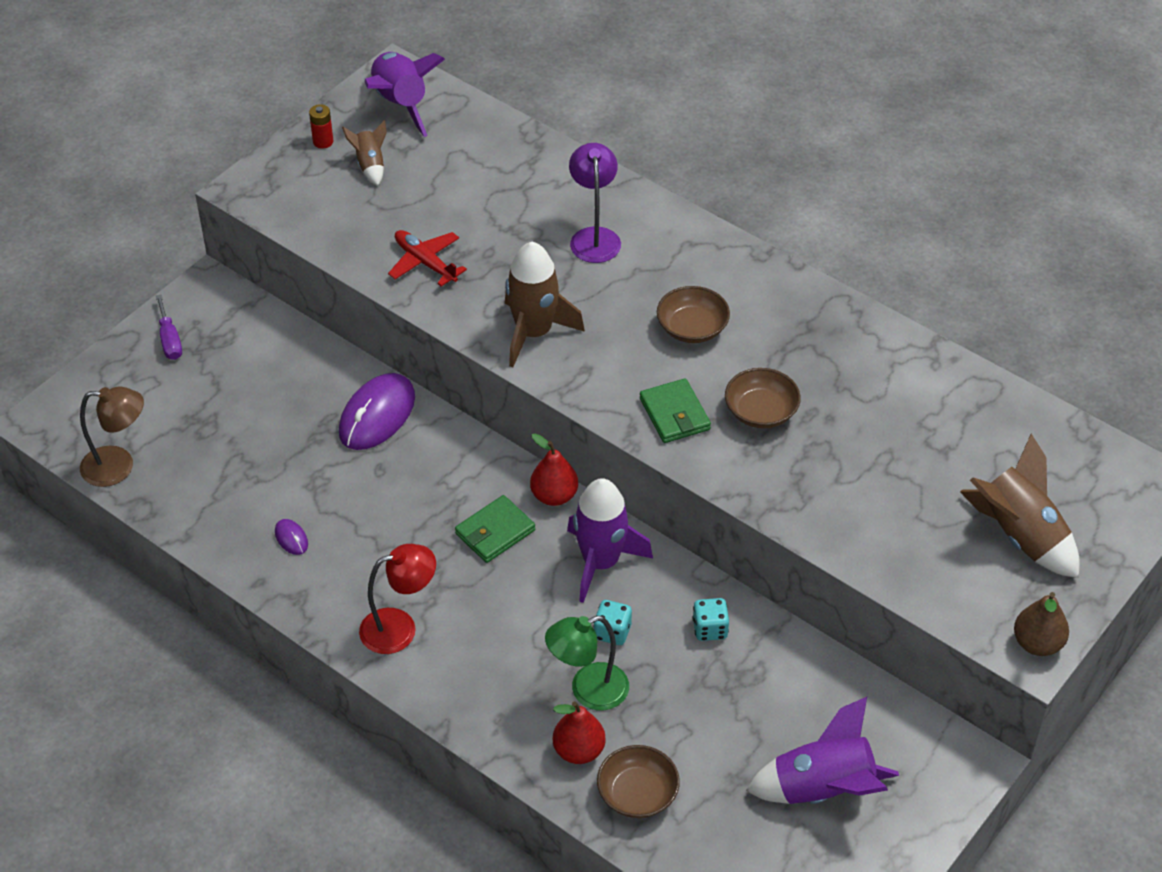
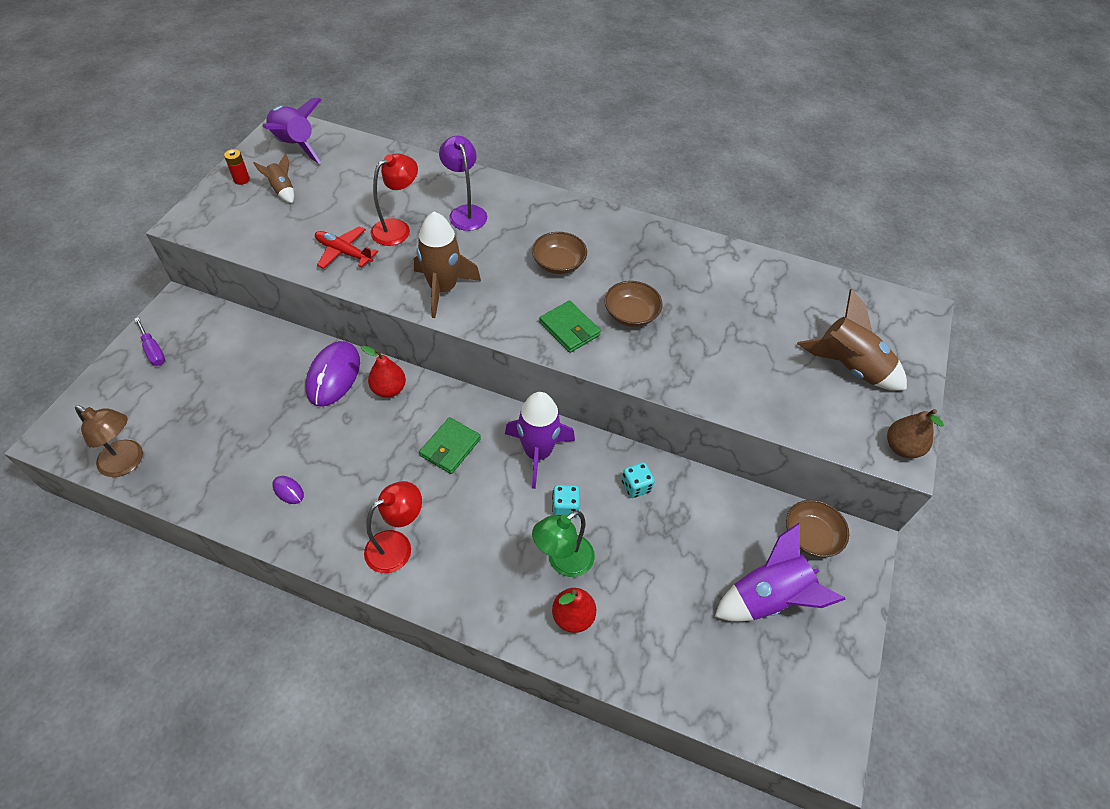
camera: 20 degrees left, 5 degrees up
brown lamp [80,387,144,487] -> brown lamp turned 45 degrees clockwise [75,405,143,477]
red pear [530,433,578,506] -> red pear moved to [361,346,406,398]
brown bowl [597,745,680,818] -> brown bowl moved to [786,500,849,557]
none -> red lamp [371,153,418,246]

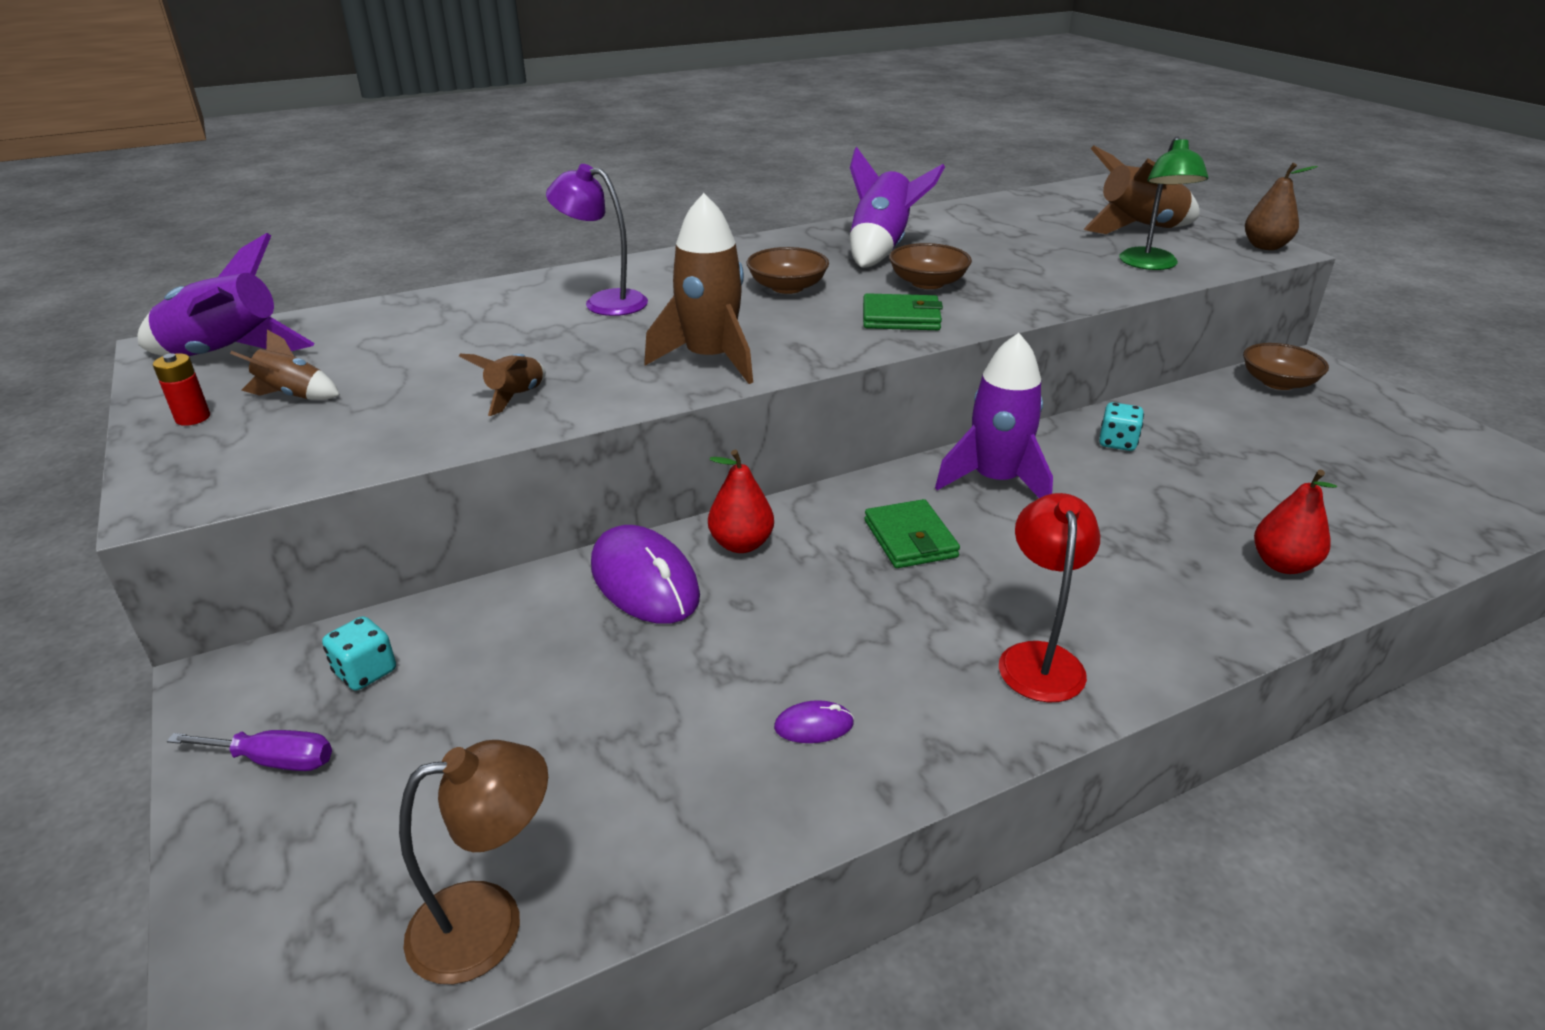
camera: 45 degrees left, 20 degrees down
red plane [315,226,378,269] -> brown rocket [459,354,546,416]
red lamp [371,153,418,246] -> none
green lamp [532,510,595,577] -> green lamp moved to [1119,136,1208,270]
turquoise dice [552,485,580,517] -> turquoise dice moved to [322,616,396,690]
purple rocket [715,523,846,622] -> purple rocket moved to [850,147,945,267]

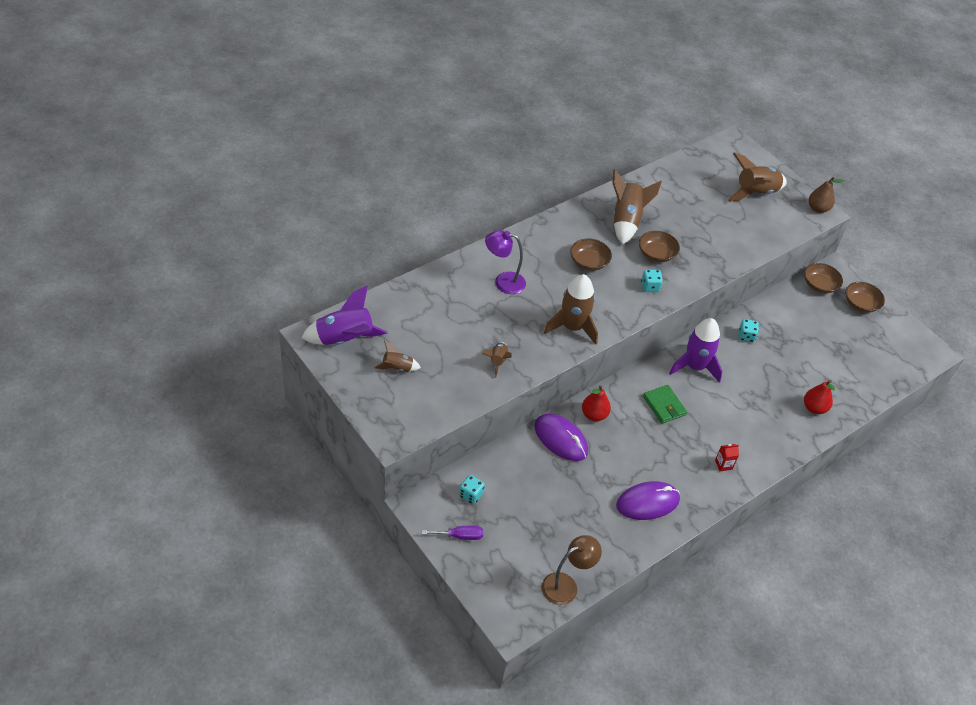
camera: 15 degrees left, 15 degrees up
red battery [153,353,210,426] -> none
purple mouse [774,700,854,743] -> purple mouse [616,481,680,520], size x2.27
purple rocket [850,147,945,267] -> brown rocket [612,169,662,245]
green wallet [863,293,943,330] -> turquoise dice [641,269,663,292]
red lamp [999,493,1100,702] -> red carton [715,444,739,471]
green lamp [1119,136,1208,270] -> none
none -> brown bowl [845,282,885,313]

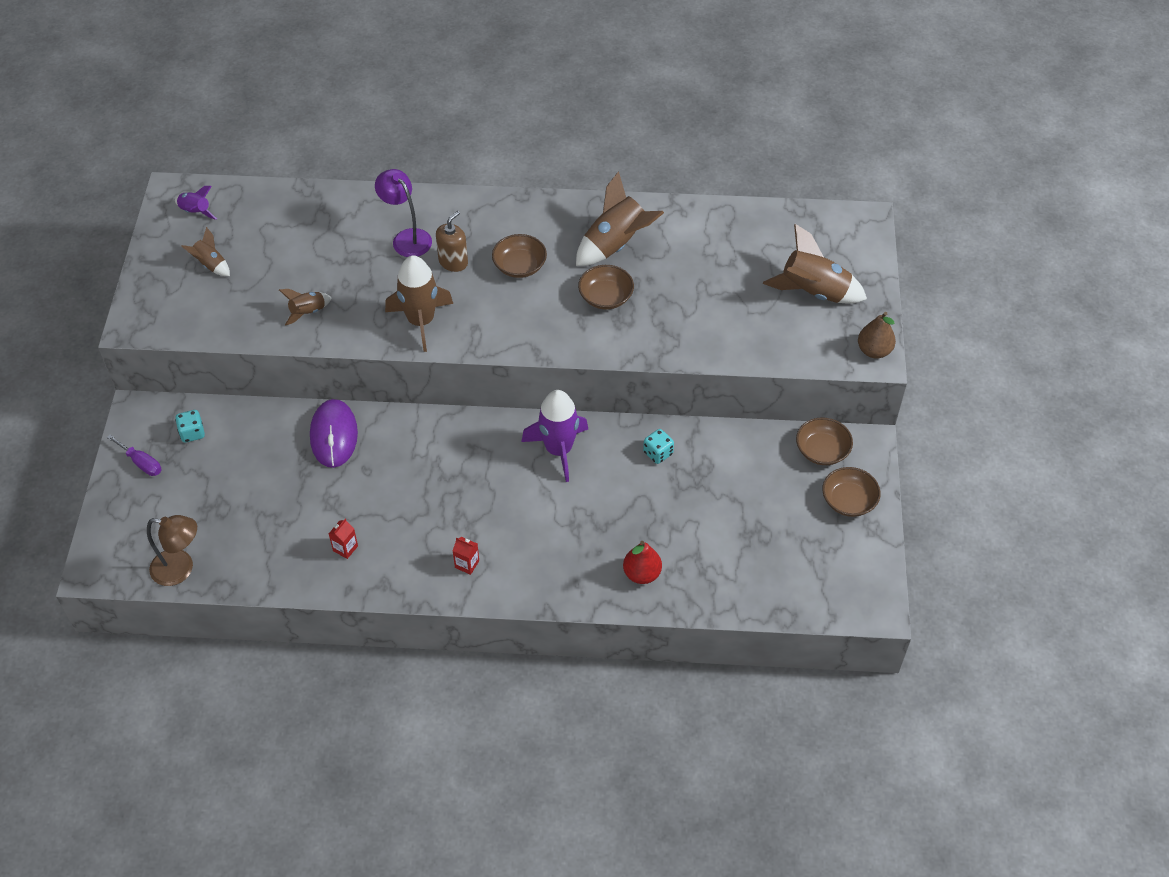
camera: 45 degrees right, 5 degrees up
purple rocket [301,285,387,345] -> purple rocket [175,186,217,220], size x0.53
red pear [582,386,611,421] -> none
purple mouse [616,481,680,520] -> red carton [329,519,358,559]
turquoise dice [641,269,663,292] -> none
green wallet [643,385,687,424] -> none
none -> brown soap dispenser [436,211,468,272]

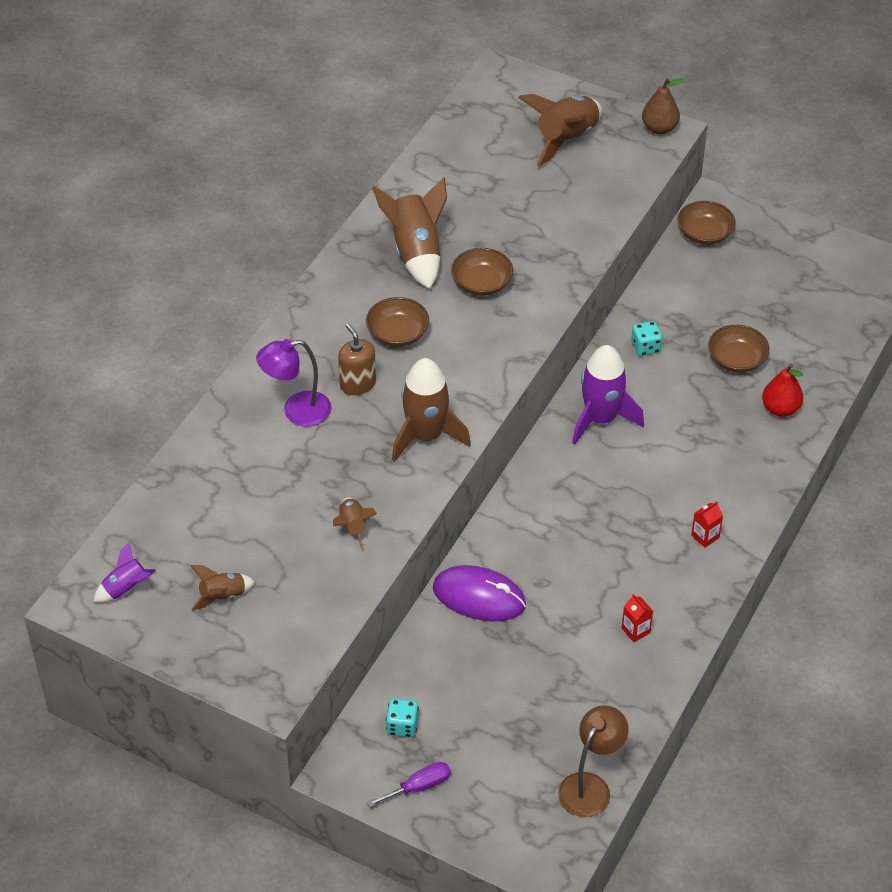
camera: 65 degrees left, 5 degrees down
brown bowl [822,467,881,517] -> brown bowl moved to [708,325,769,373]

